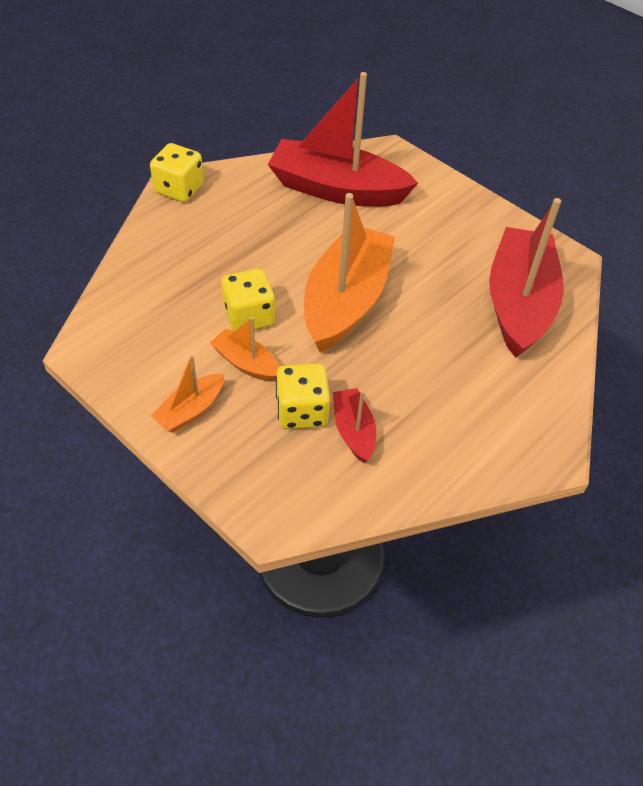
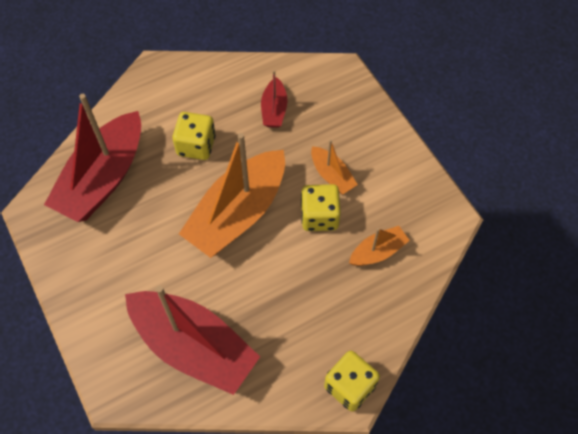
camera: 160 degrees left, 10 degrees up
orange boat [151,354,224,433] -> orange boat moved to [349,226,410,266]
yellow dice [276,363,330,429] -> yellow dice moved to [172,112,216,160]

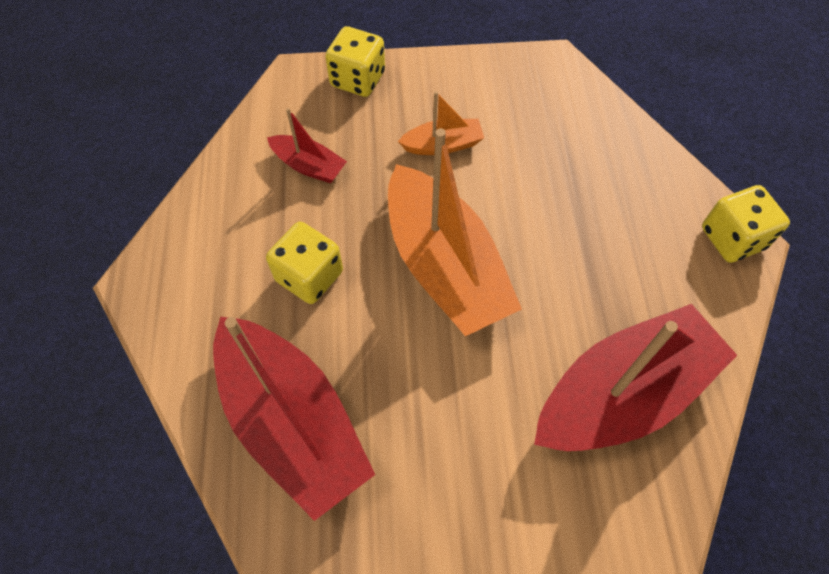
camera: 65 degrees left, 0 degrees up
yellow dice [301,184,341,231] -> yellow dice moved to [325,26,385,97]
orange boat [349,226,410,266] -> none

